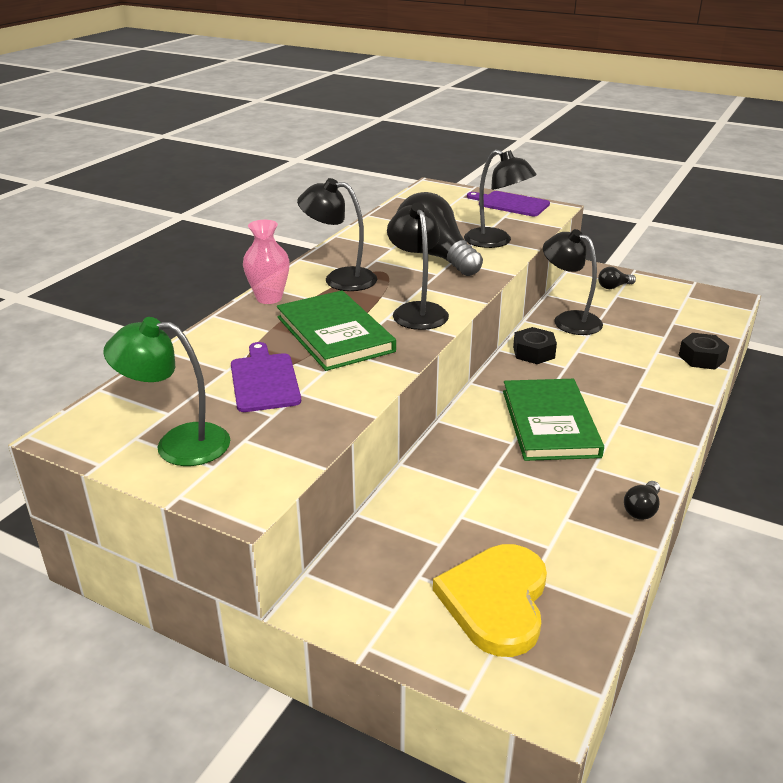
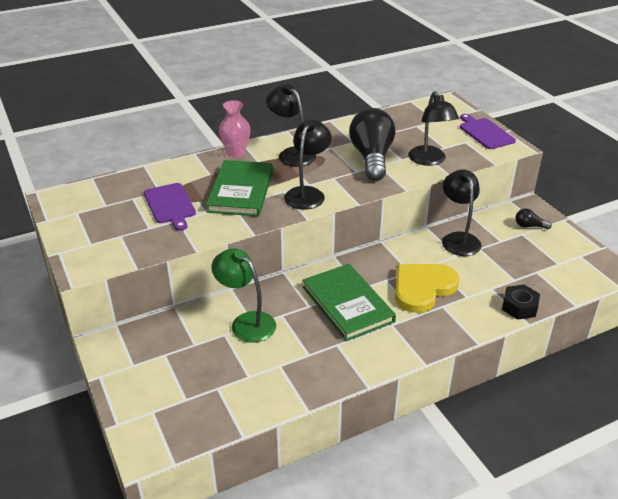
camera: 35 degrees right, 5 degrees up
green lamp [103,317,230,466] -> green lamp moved to [211,248,276,343]
purple cutting board [231,342,301,412] -> purple cutting board turned 135 degrees clockwise [144,183,196,231]
yellow heart [433,544,547,657] -> yellow heart moved to [395,264,460,313]
green book [503,379,604,461] -> green book turned 60 degrees counterclockwise [303,264,396,341]
black nut [513,327,557,364] -> none
black light bulb [624,481,660,520] -> none

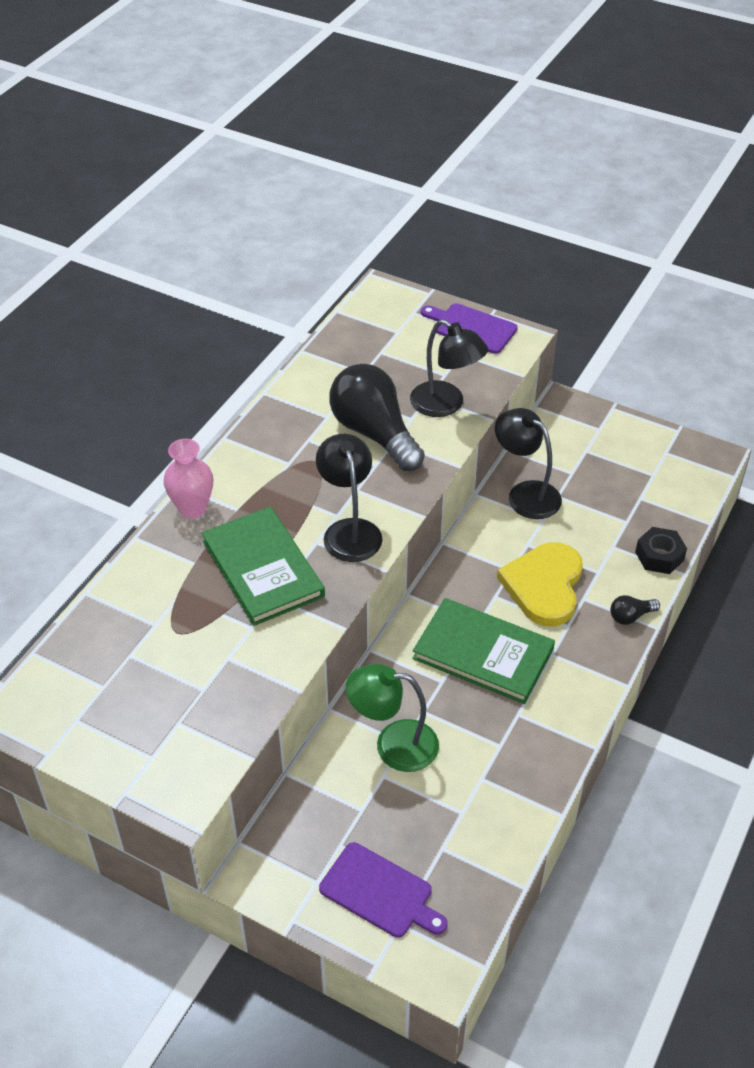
camera: 35 degrees left, 10 degrees up
purple cutting board [144,183,196,231] -> purple cutting board moved to [319,842,448,938]
black lamp [266,84,316,167] -> none
black light bulb [516,208,552,229] -> black light bulb moved to [610,595,660,625]

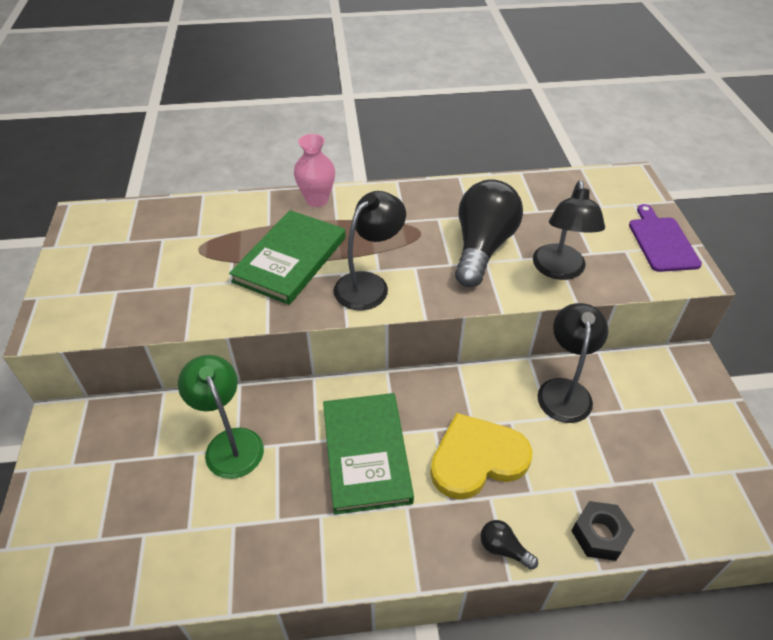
camera: 55 degrees right, 0 degrees up
purple cutting board [319,842,448,938] -> none

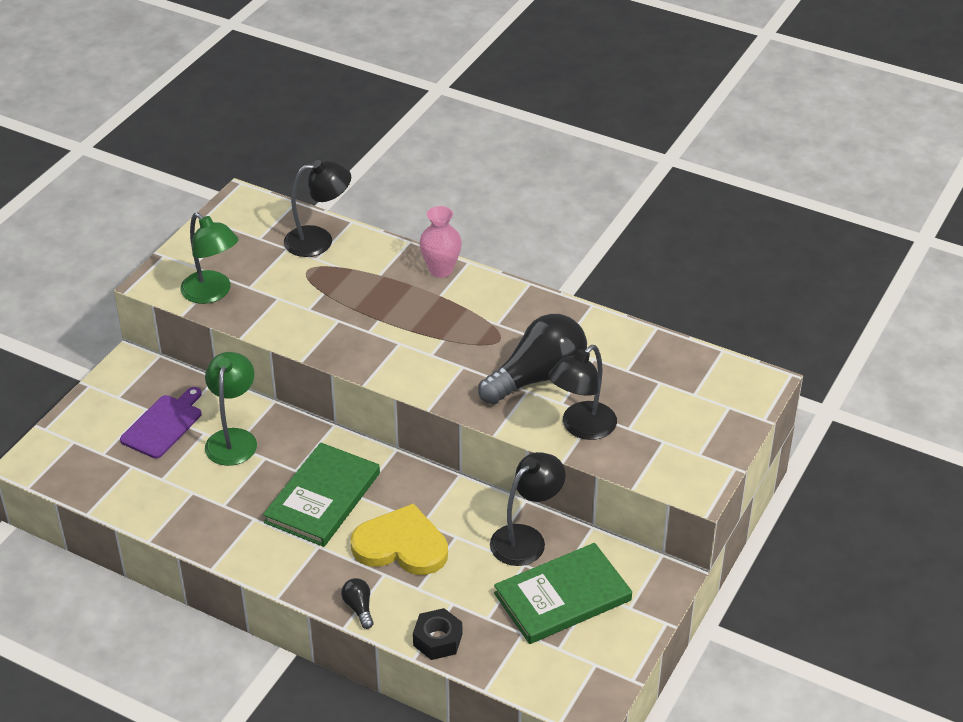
camera: 35 degrees right, 5 degrees down
green book [229,210,346,305] -> green book moved to [494,543,632,644]
black lamp [333,191,406,311] -> black lamp moved to [284,160,351,257]
purple cutting board [629,204,702,272] -> purple cutting board moved to [120,387,202,459]
none -> green lamp [180,213,239,304]

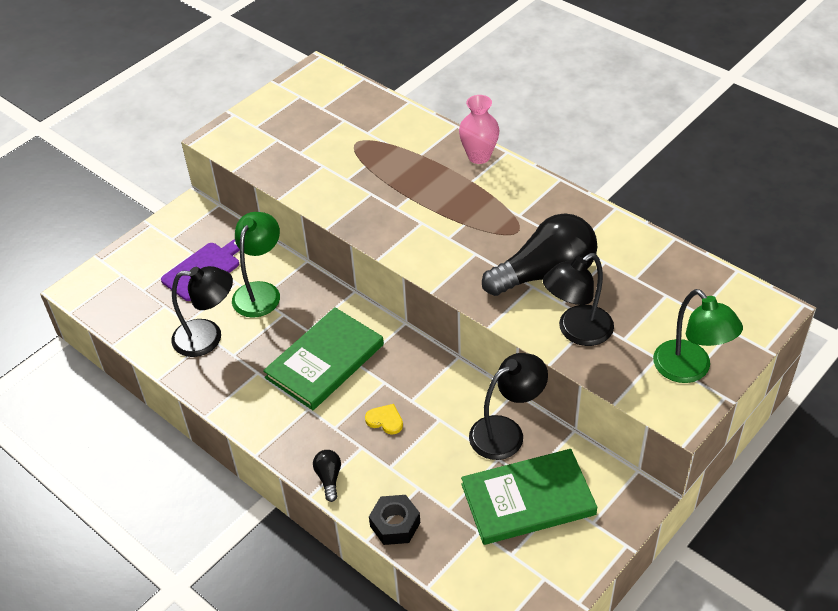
camera: 15 degrees right, 5 degrees up
green lamp [180,213,239,304] -> green lamp moved to [653,289,743,383]
black lamp [284,160,351,257] -> black lamp moved to [171,266,233,357]
yellow heart [351,503,448,575] -> yellow heart [365,404,403,435], size x0.42

